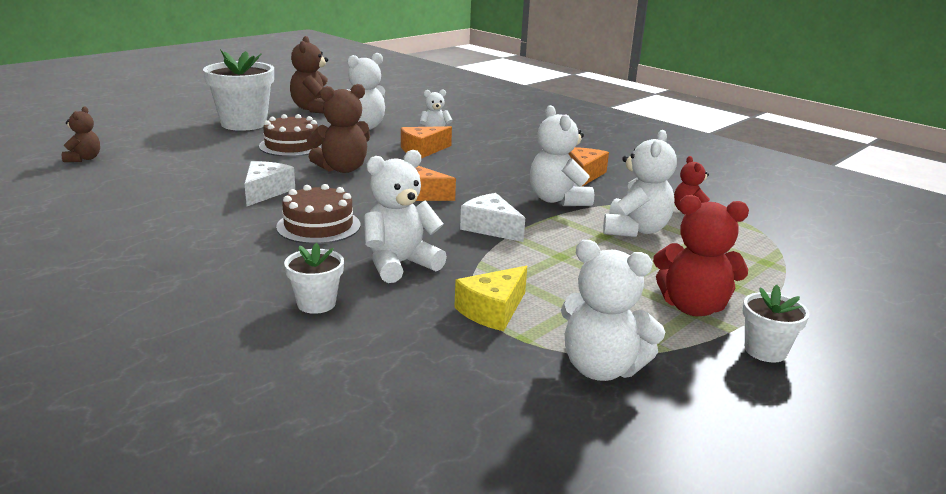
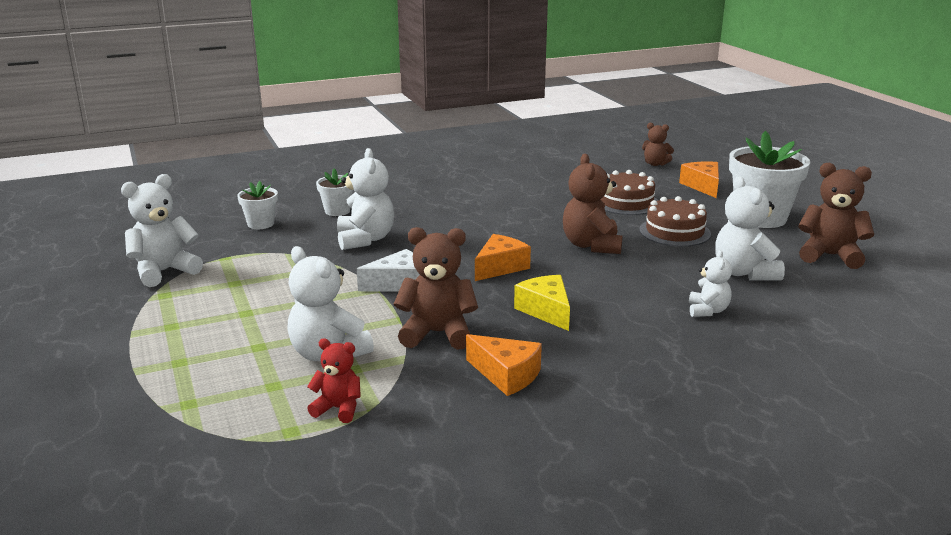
camera: 115 degrees right, 0 degrees up
white cheese [244,161,295,206] -> none
brown cake [276,184,360,244] -> brown cake moved to [600,170,658,215]
orange cheese [401,126,452,159] -> orange cheese moved to [679,161,719,198]
yellow cheese [454,266,527,331] -> yellow cheese moved to [514,275,570,331]
white teddy bear [530,105,594,206] -> brown teddy bear [394,227,478,350]
red teddy bear [653,195,749,316] -> none
white flower pot [743,285,809,363] -> white flower pot moved to [237,181,278,229]

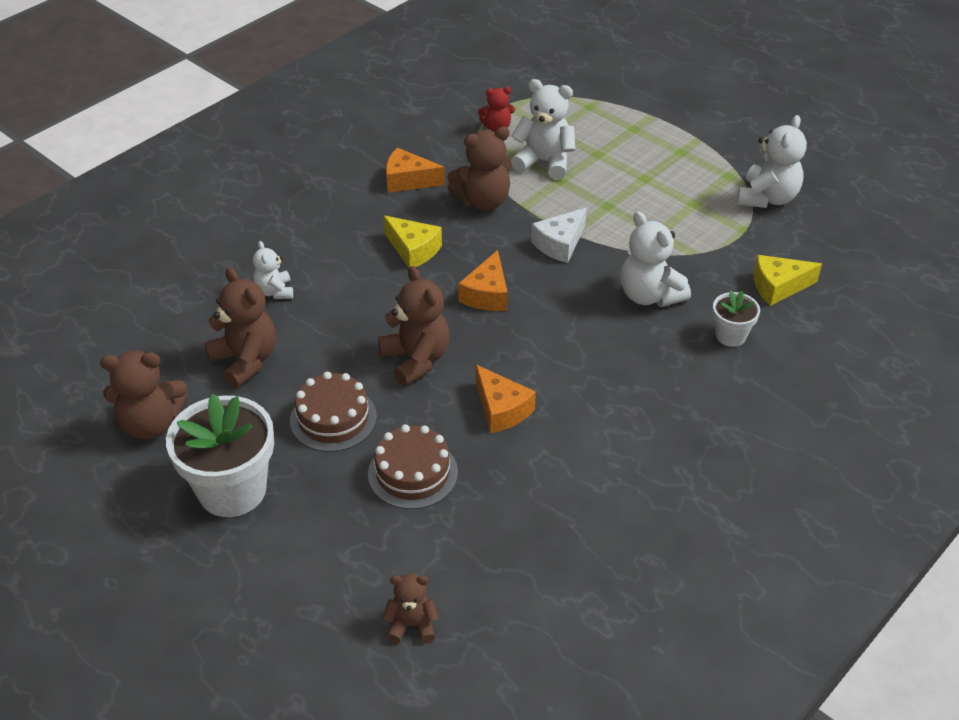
camera: 155 degrees right, 20 degrees up
white flower pot [237,181,278,229] -> yellow cheese [754,255,822,306]
orange cheese [679,161,719,198] -> orange cheese moved to [476,365,536,433]
white teddy bear [715,176,785,281] -> brown teddy bear [204,267,276,388]

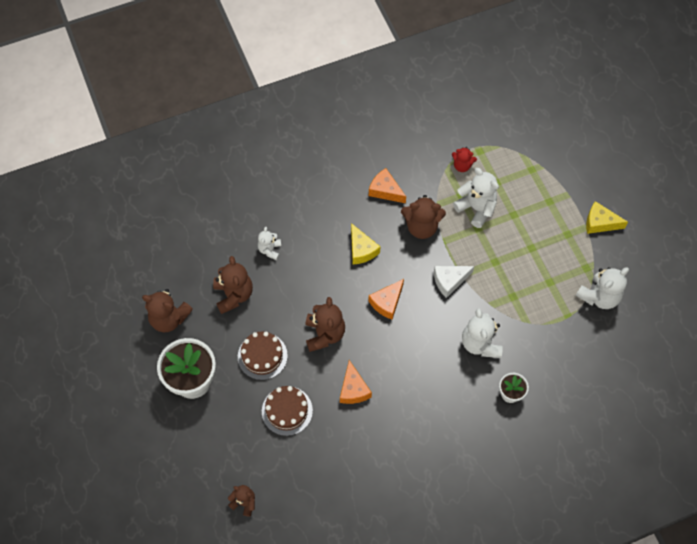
camera: 25 degrees right, 20 degrees up
yellow cheese [754,255,822,306] -> yellow cheese moved to [586,201,628,234]

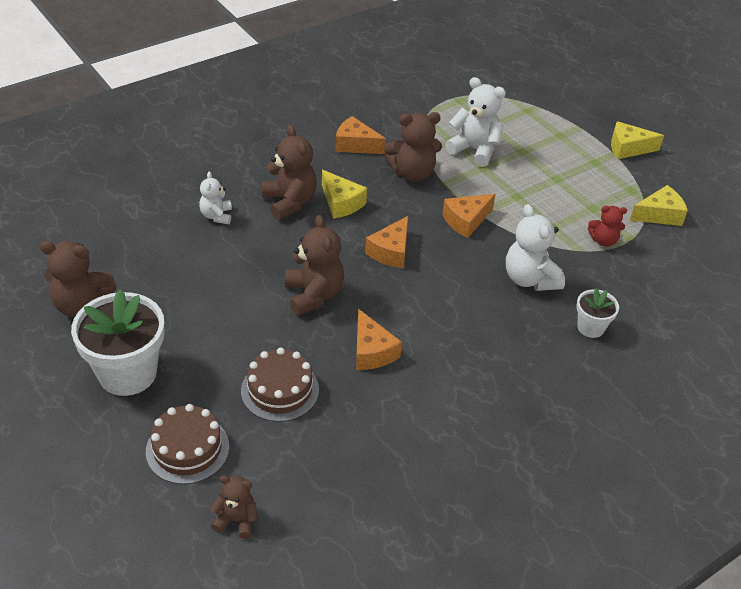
camera: 15 degrees left, 20 degrees down
brown teddy bear [213,256,253,314] -> brown teddy bear moved to [261,125,317,220]
brown cake [238,332,288,380] -> brown cake moved to [146,404,229,484]
white cheese [434,266,474,298] -> orange cheese [442,194,496,238]
red teddy bear [452,147,477,172] -> red teddy bear moved to [588,206,627,247]
white teddy bear [576,267,629,309] -> yellow cheese [630,185,688,226]

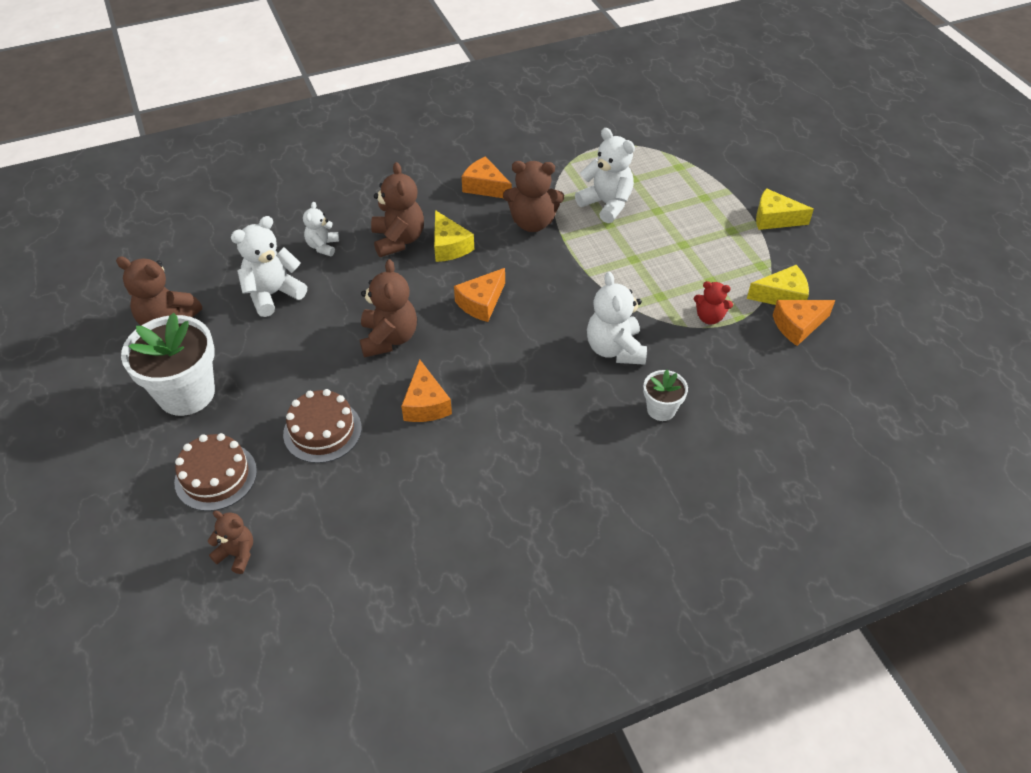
camera: 15 degrees right, 5 degrees up
orange cheese [442,194,496,238] -> orange cheese moved to [773,300,835,346]
none -> white teddy bear [231,216,307,317]

